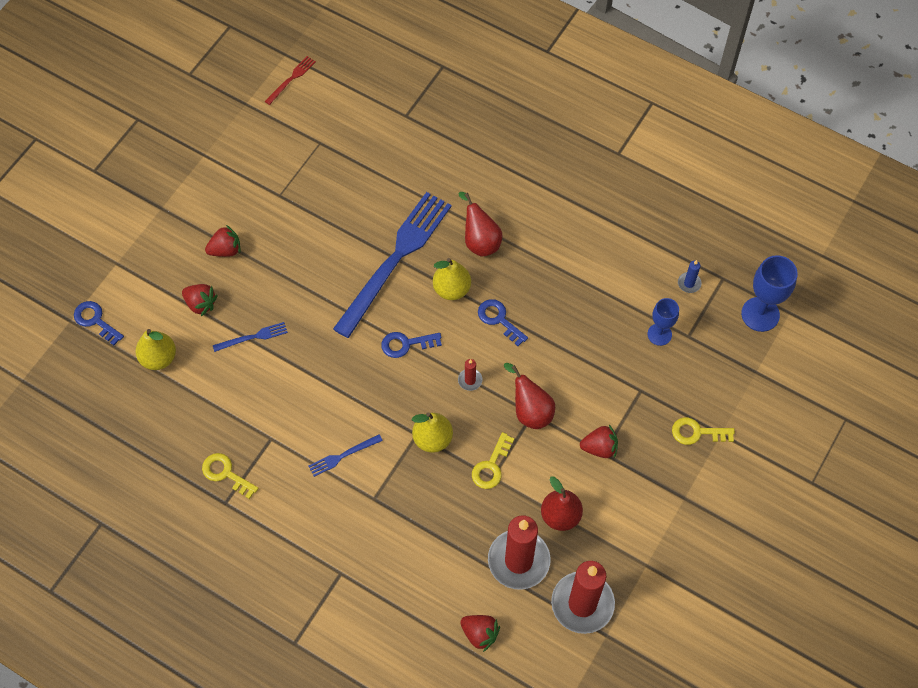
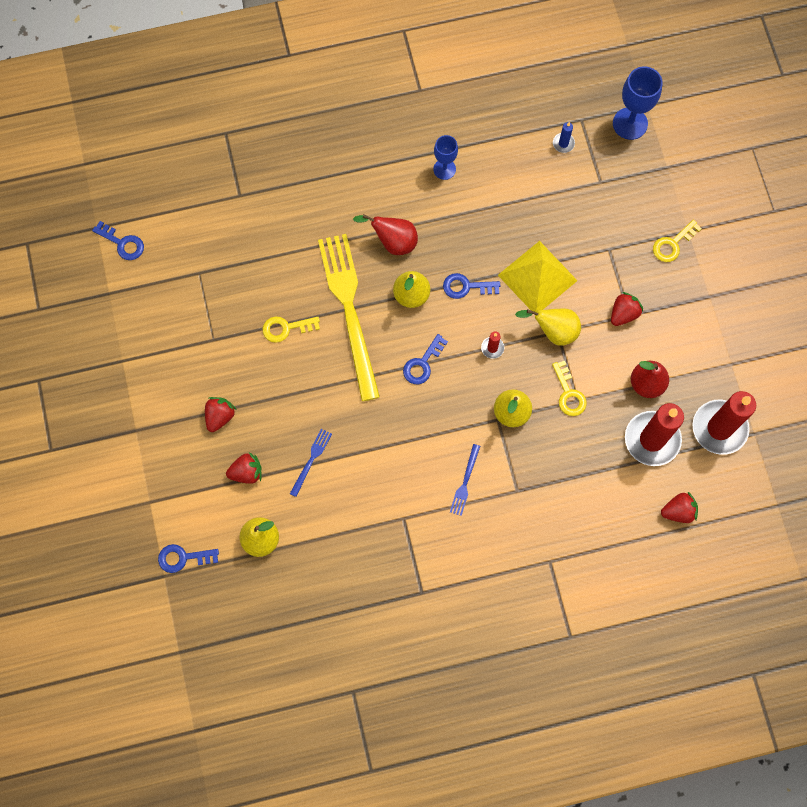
camera: 45 degrees left, 10 degrees up
yellow key [202,453,259,499] -> yellow key moved to [263,316,320,343]
red fork [265,56,316,105] -> blue key [92,221,144,260]
blue fork [333,192,452,338] -> yellow fork [318,234,380,401]
red pear [504,363,555,429] -> yellow pear [515,308,581,345]
blue goblet [648,298,679,346] -> blue goblet moved to [433,135,458,180]
none -> yellow pyramid [498,241,578,312]

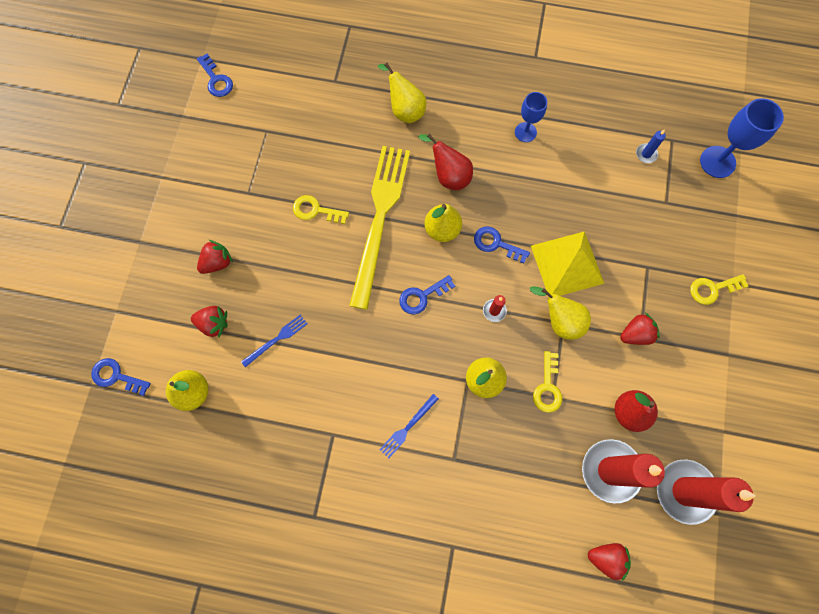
camera: 25 degrees right, 0 degrees up
none -> yellow pear [378,63,426,123]

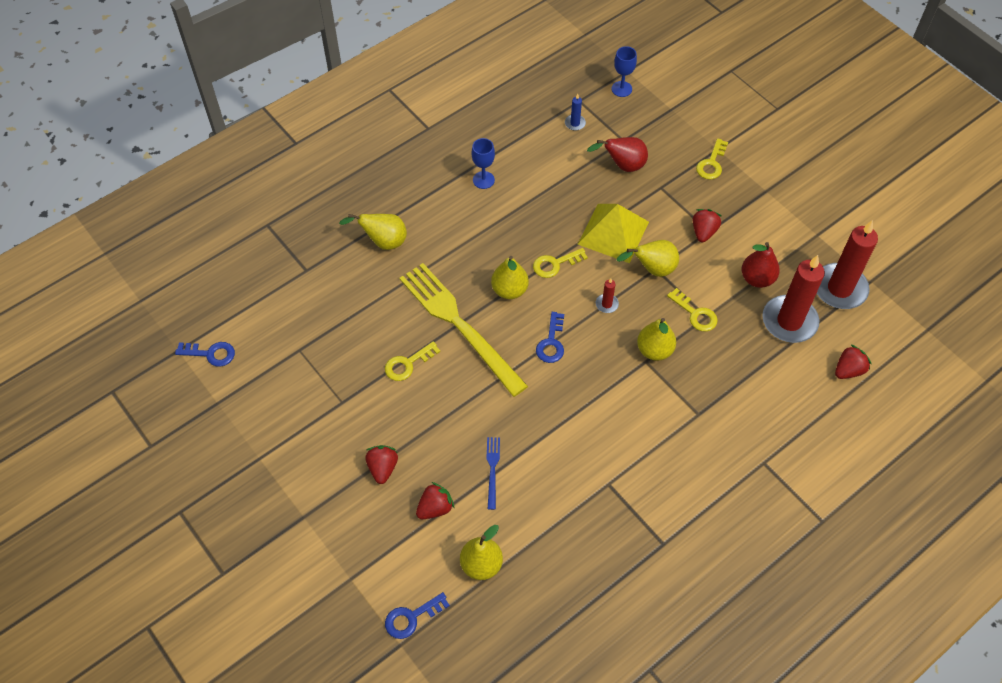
camera: 50 degrees left, 15 degrees down
blue fork [379,394,439,458] -> none
red pear [419,134,473,190] -> red pear moved to [587,137,648,172]
blue key [474,227,530,264] -> yellow key [533,248,588,278]
blue goblet [700,98,784,178] -> blue goblet [611,46,637,97], size x0.64

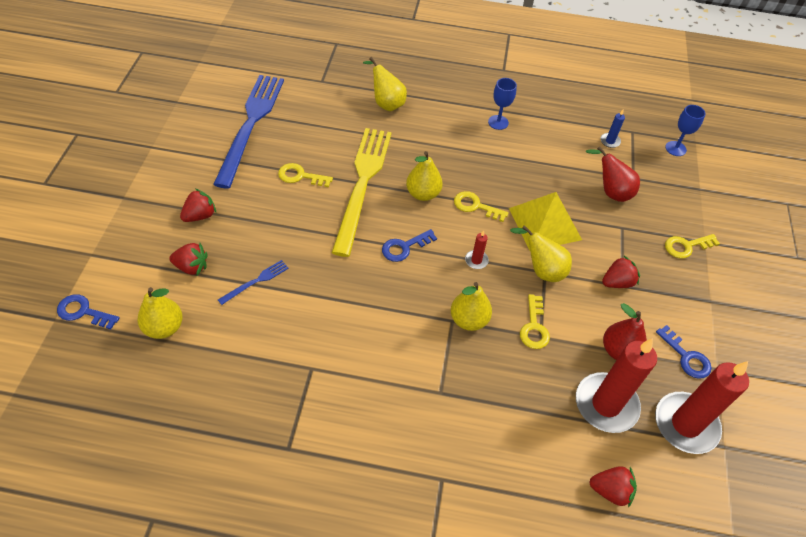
camera: 45 degrees right, 5 degrees down
blue key [175,342,235,367] -> blue key moved to [656,325,712,379]
none -> blue fork [213,75,284,189]

